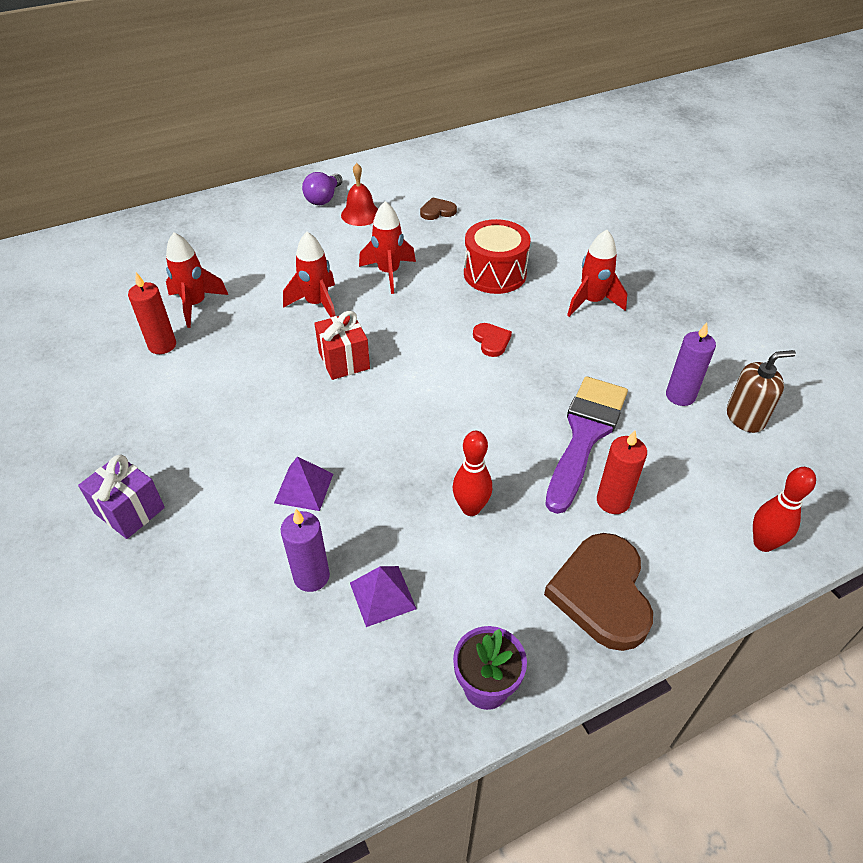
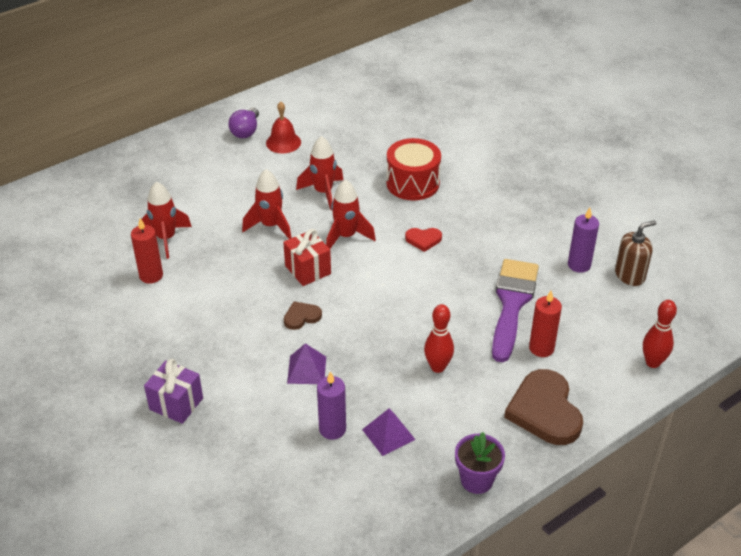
camera: 10 degrees left, 5 degrees down
brown heart [420,197,457,220] -> brown heart moved to [284,301,322,330]
red heart [473,323,512,357] -> red heart turned 120 degrees clockwise [405,228,442,252]
red rocket [567,230,627,317] -> red rocket moved to [326,179,376,249]

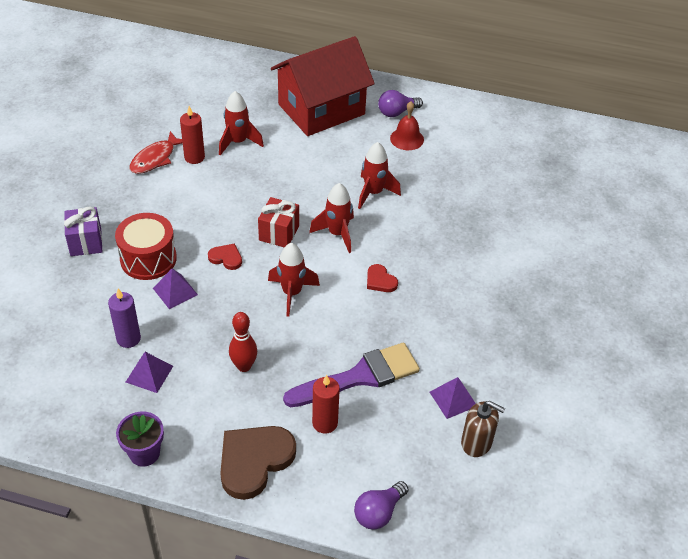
camera: 50 degrees right, 5 degrees up
red rocket [242,169,292,239] -> red rocket moved to [268,243,320,317]
brown heart [284,301,322,330] -> red heart [208,243,242,270]
red drum [386,138,441,200] -> red drum moved to [115,213,177,280]
purple candle [568,208,599,273] -> purple pyramid [430,377,476,419]
red bowling pin [643,300,677,368] -> purple light bulb [354,481,409,530]
none -> red fish [130,131,183,174]
none -> red house [271,36,375,136]

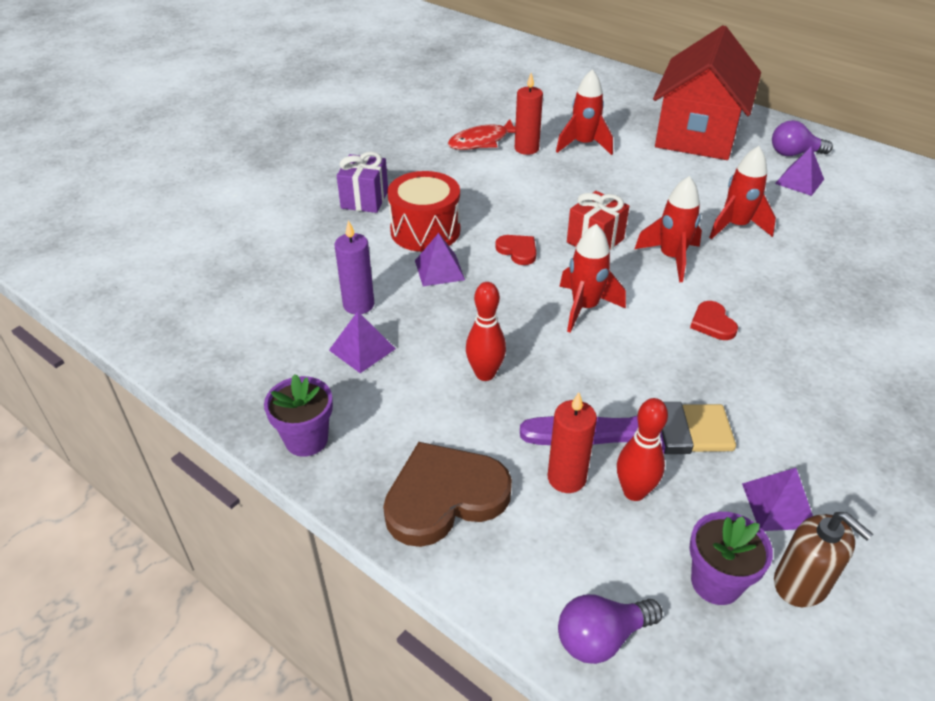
camera: 25 degrees right, 5 degrees down
red house [271,36,375,136] -> red house turned 60 degrees counterclockwise [653,25,761,160]
red bell [390,101,424,150] -> purple pyramid [775,146,824,196]
none -> red bowling pin [617,398,668,501]
none -> purple flower pot [689,512,773,605]

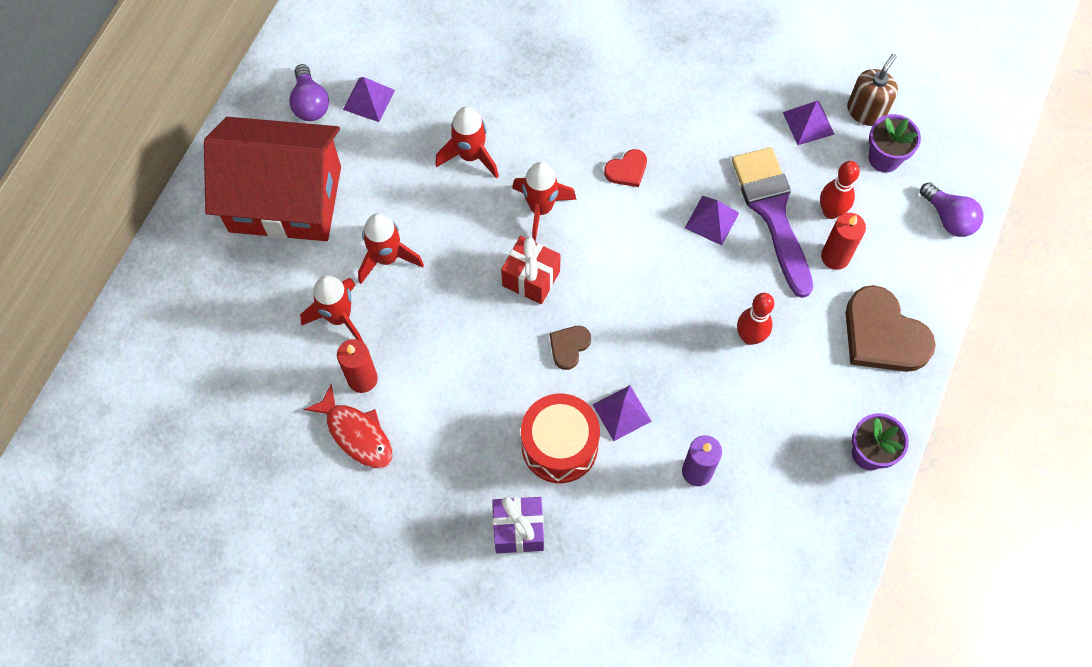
camera: 105 degrees left, 25 degrees up
purple pyramid [329,311,396,373] -> purple pyramid moved to [685,196,739,246]
red heart [495,235,536,265] -> brown heart [550,326,591,370]
red rocket [559,224,626,333] -> red rocket moved to [358,213,424,284]

